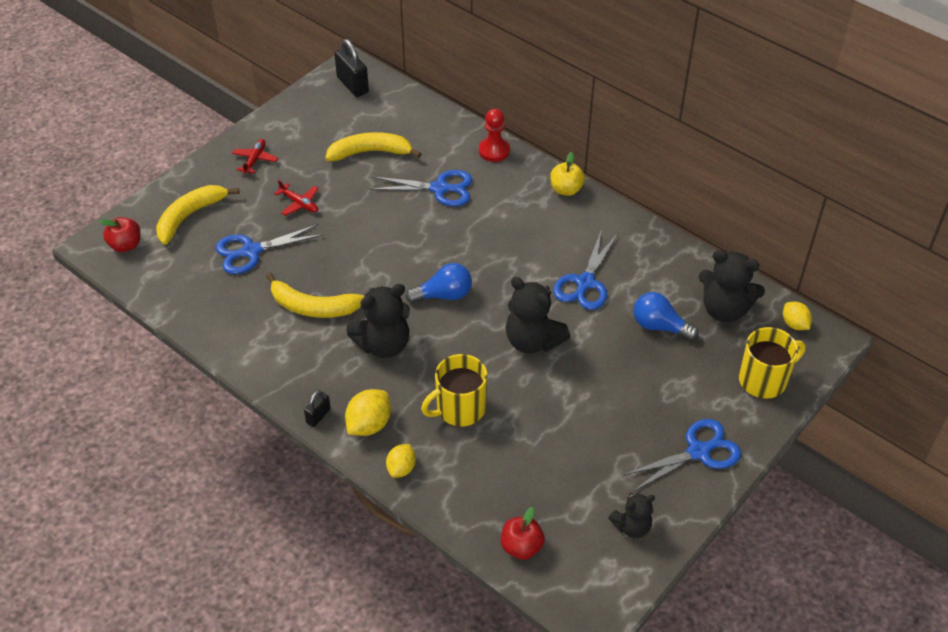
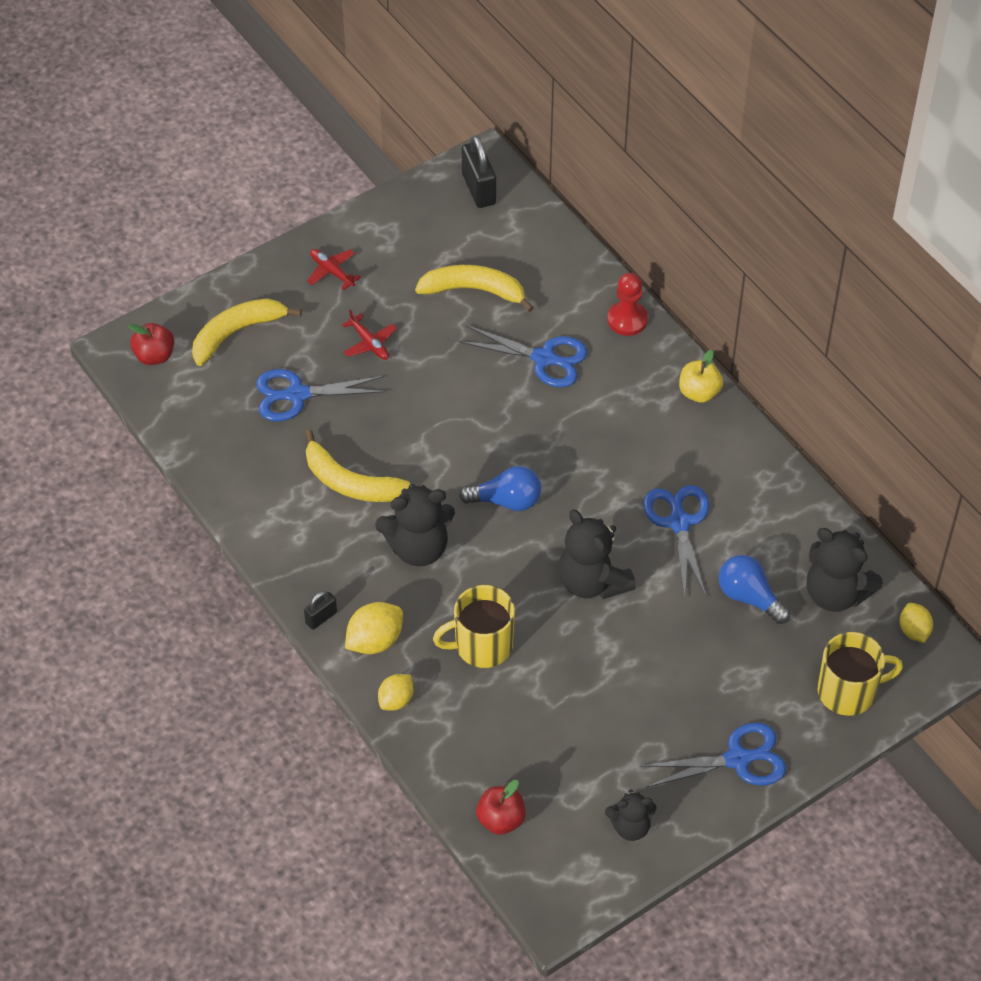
camera: 15 degrees right, 5 degrees up
red plane [232,139,278,174] -> red plane turned 75 degrees counterclockwise [307,249,361,290]
blue scissors [553,229,618,310] -> blue scissors turned 135 degrees clockwise [643,485,709,598]

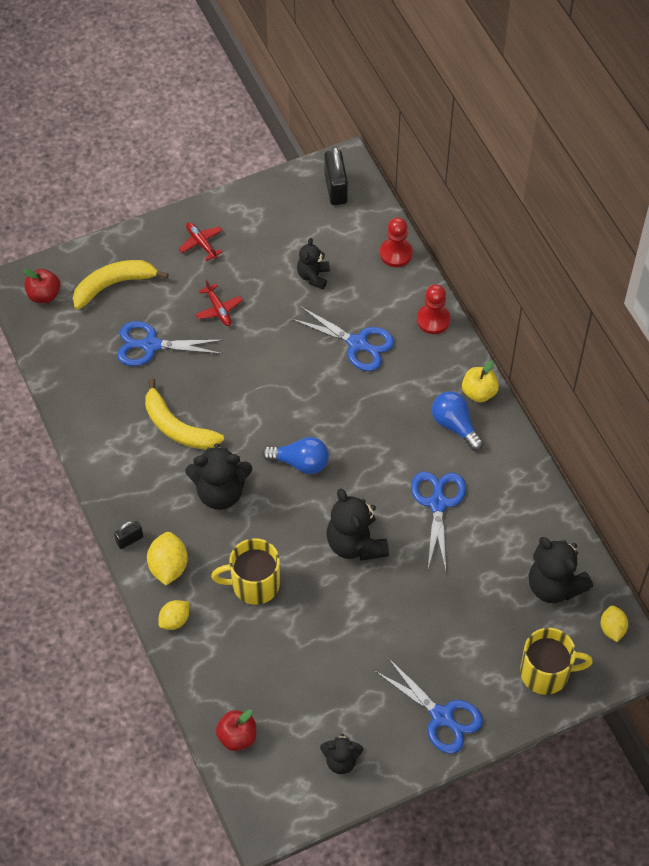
camera: 10 degrees right, 5 degrees up
yellow lemon [345,602,403,654] -> yellow lemon turned 60 degrees counterclockwise [147,532,188,585]
yellow banana [415,265,534,312] -> black teddy bear [297,238,330,289]
blue scissors [640,722,786,787] -> blue scissors turned 45 degrees clockwise [375,658,483,754]
blue light bulb [719,555,790,624] -> blue light bulb moved to [432,391,483,451]
none -> red pawn [380,217,413,267]

